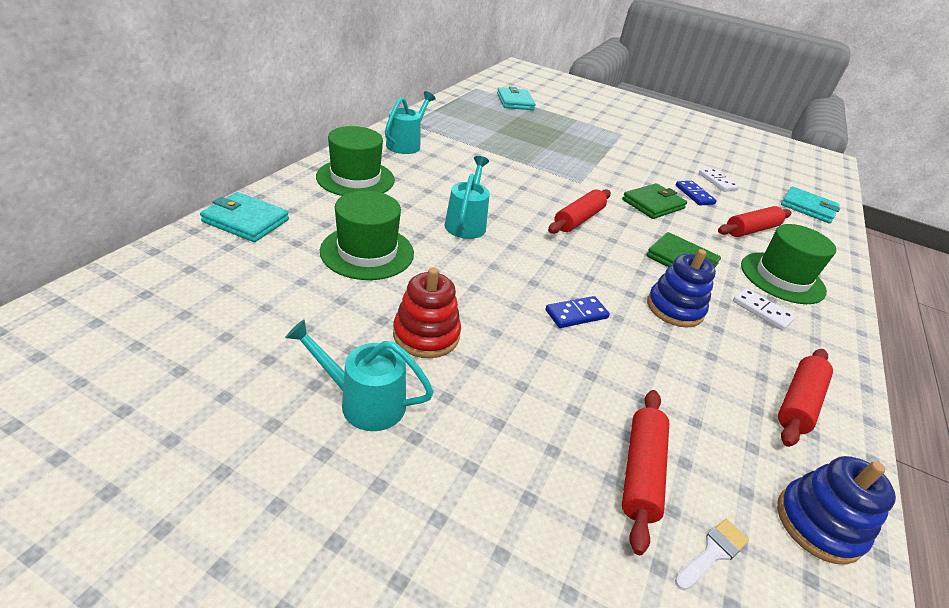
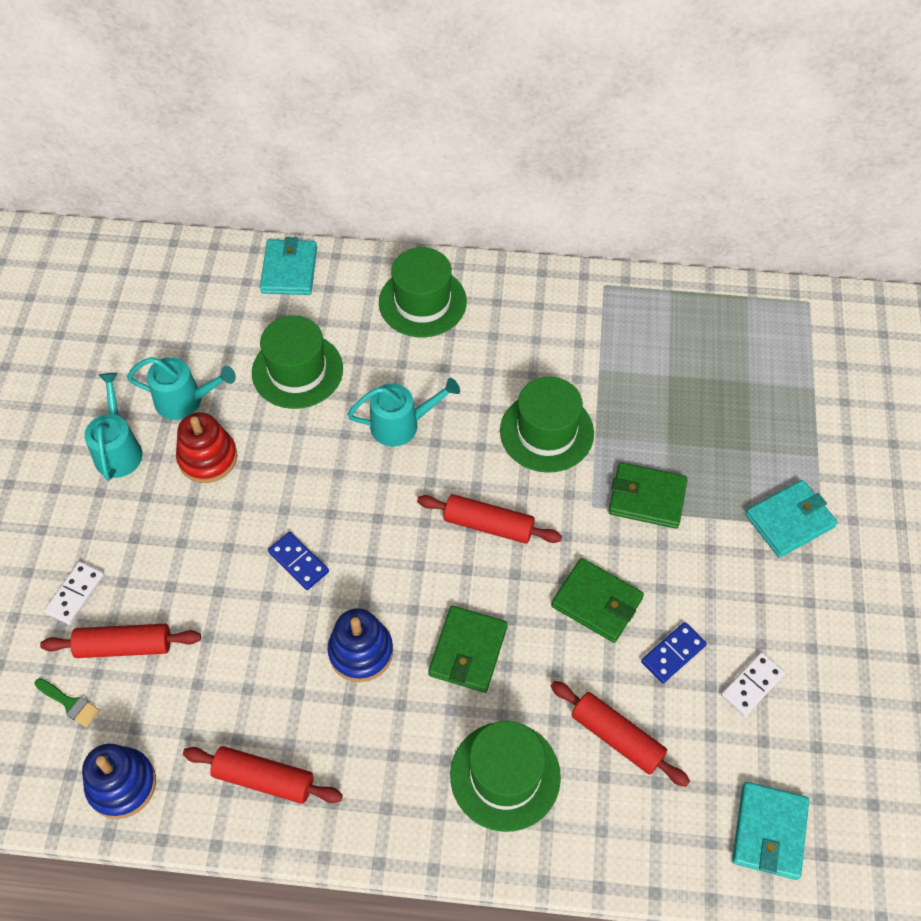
camera: 75 degrees right, 20 degrees up
turquoise watering can [385,91,436,154] -> turquoise watering can moved to [127,357,236,420]
turquoise wallet [497,86,536,110] -> turquoise wallet moved to [745,480,837,558]
white brush [675,519,749,590] -> green brush [35,678,100,727]
white domino [733,288,796,330] -> white domino moved to [44,561,105,625]
none -> green hat [500,377,594,473]
none -> green wallet [608,462,688,529]

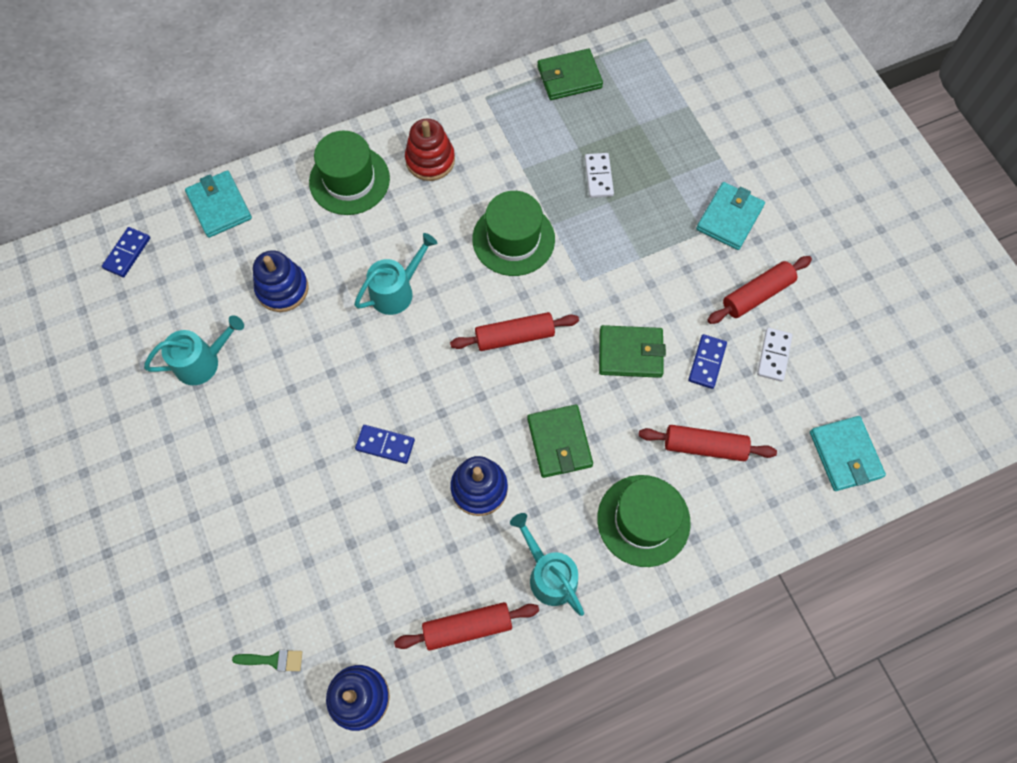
camera: 30 degrees left, 10 degrees up
red rolling pin [40,624,201,658] -> red rolling pin moved to [707,256,812,324]
white domino [44,561,105,625] -> white domino moved to [585,153,614,198]
turquoise watering can [84,373,142,481] -> turquoise watering can moved to [510,513,584,616]
red stacking toy [176,412,237,483] -> red stacking toy moved to [405,119,455,181]
green hat [252,316,343,409] -> blue stacking toy [253,250,308,312]
green wallet [608,462,688,529] -> green wallet moved to [537,48,603,100]
none -> blue domino [102,227,150,277]

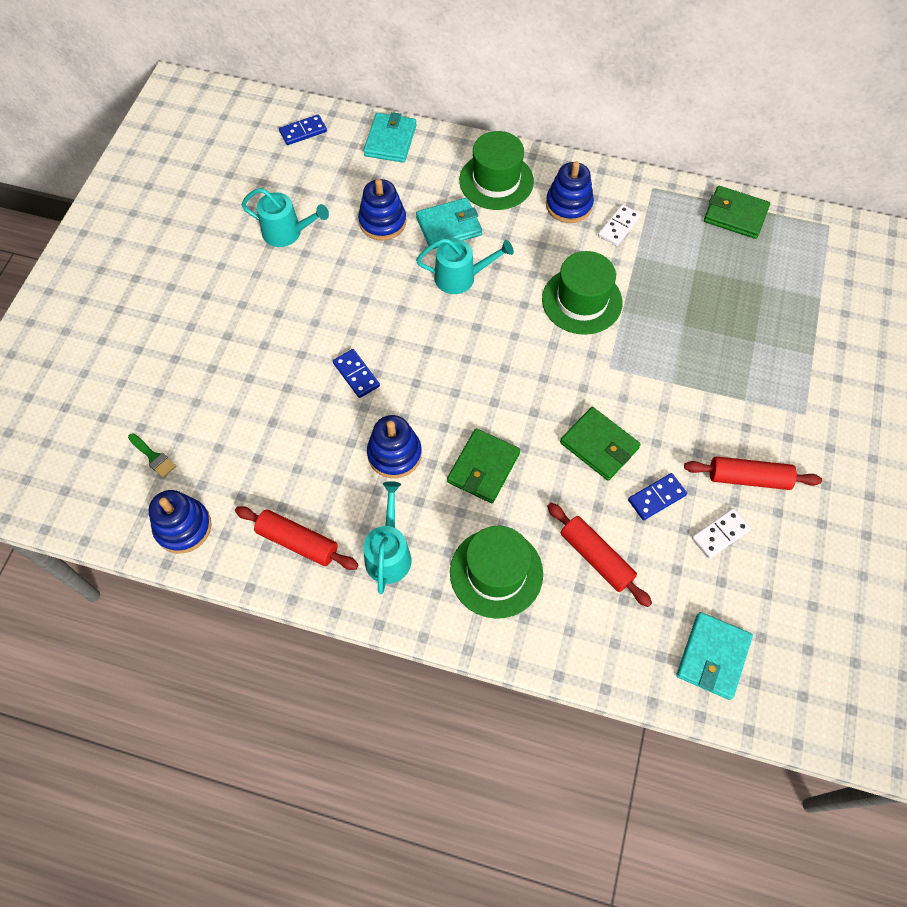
camera: 40 degrees right, 5 degrees down
red stacking toy [405,119,455,181] -> blue stacking toy [546,161,594,223]
red rolling pin [450,312,579,351] -> none
white domino [585,153,614,198] -> white domino moved to [598,204,641,246]
turquoise wallet [696,182,765,250] -> turquoise wallet moved to [416,198,482,249]

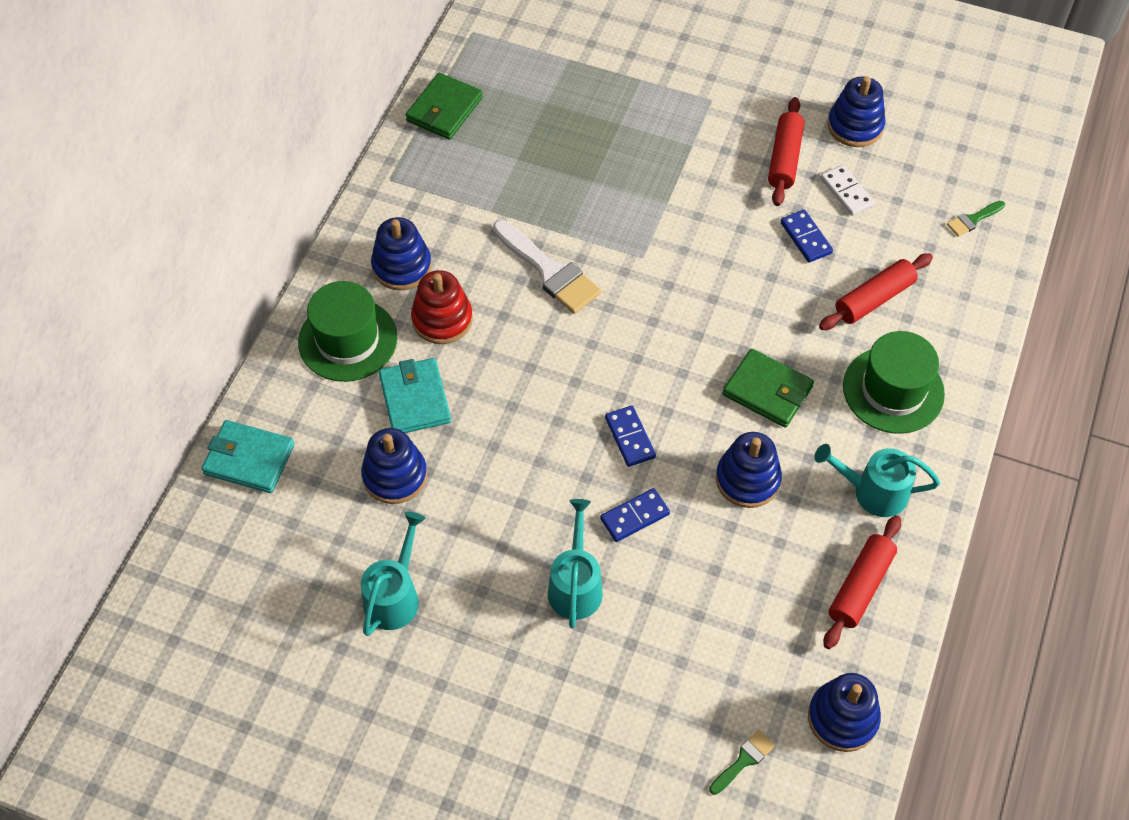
camera: 85 degrees left, 5 degrees down
blue domino [279,114,327,145] -> blue domino moved to [605,406,656,467]
turquoise watering can [416,238,514,294] -> turquoise watering can moved to [548,499,603,628]
green hat [542,251,622,335] -> white brush [493,220,601,314]
green wallet [560,407,641,481] -> none
white domino [598,204,641,246] -> none
turquoise wallet [676,612,753,700] -> green brush [947,201,1005,237]
none -> red stacking toy [411,270,473,344]
none -> blue stacking toy [827,76,885,147]

